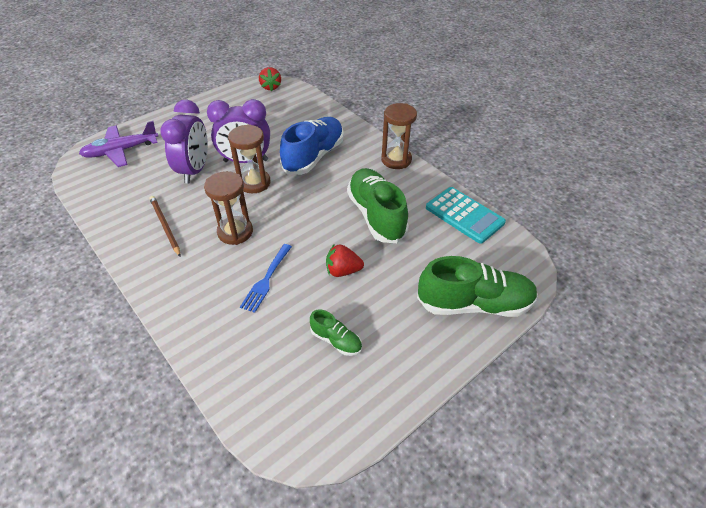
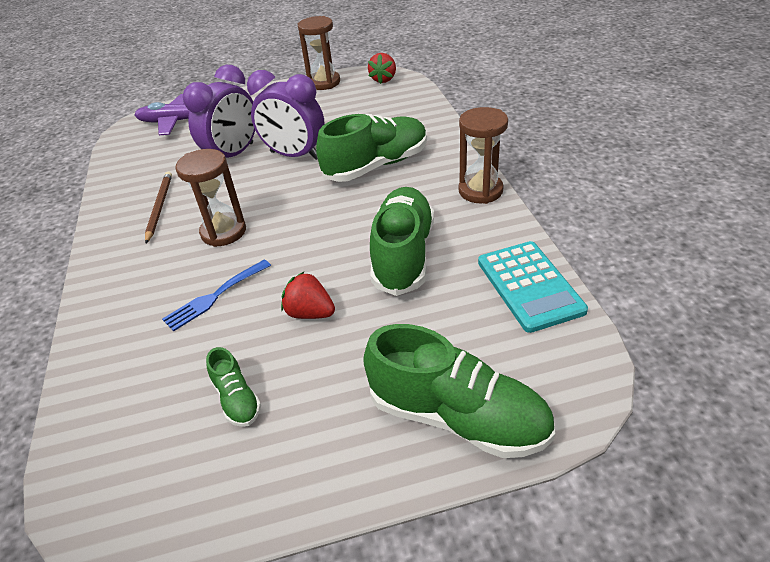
camera: 30 degrees right, 5 degrees down
brown hourglass [228,124,271,193] -> brown hourglass moved to [298,16,340,90]
blue shoe [280,117,344,175] -> green shoe [316,114,427,182]

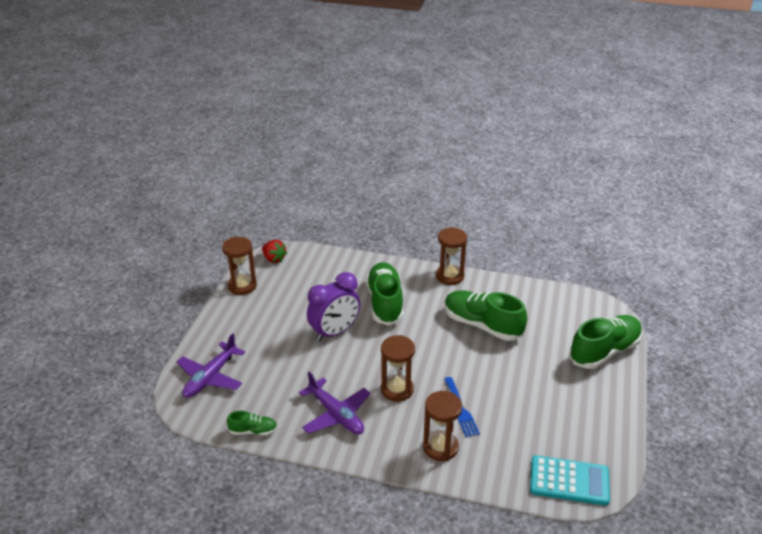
camera: 65 degrees left, 5 degrees down
brown pencil [145,172,172,244] -> purple plane [299,372,371,434]
purple clock [183,65,255,158] -> none
green shoe [206,347,261,427] -> green shoe moved to [227,411,278,435]
red strawberry [281,272,335,319] -> none
turquoise calculator [478,241,588,333] -> turquoise calculator moved to [530,455,610,506]
none -> brown hourglass [423,391,462,461]

